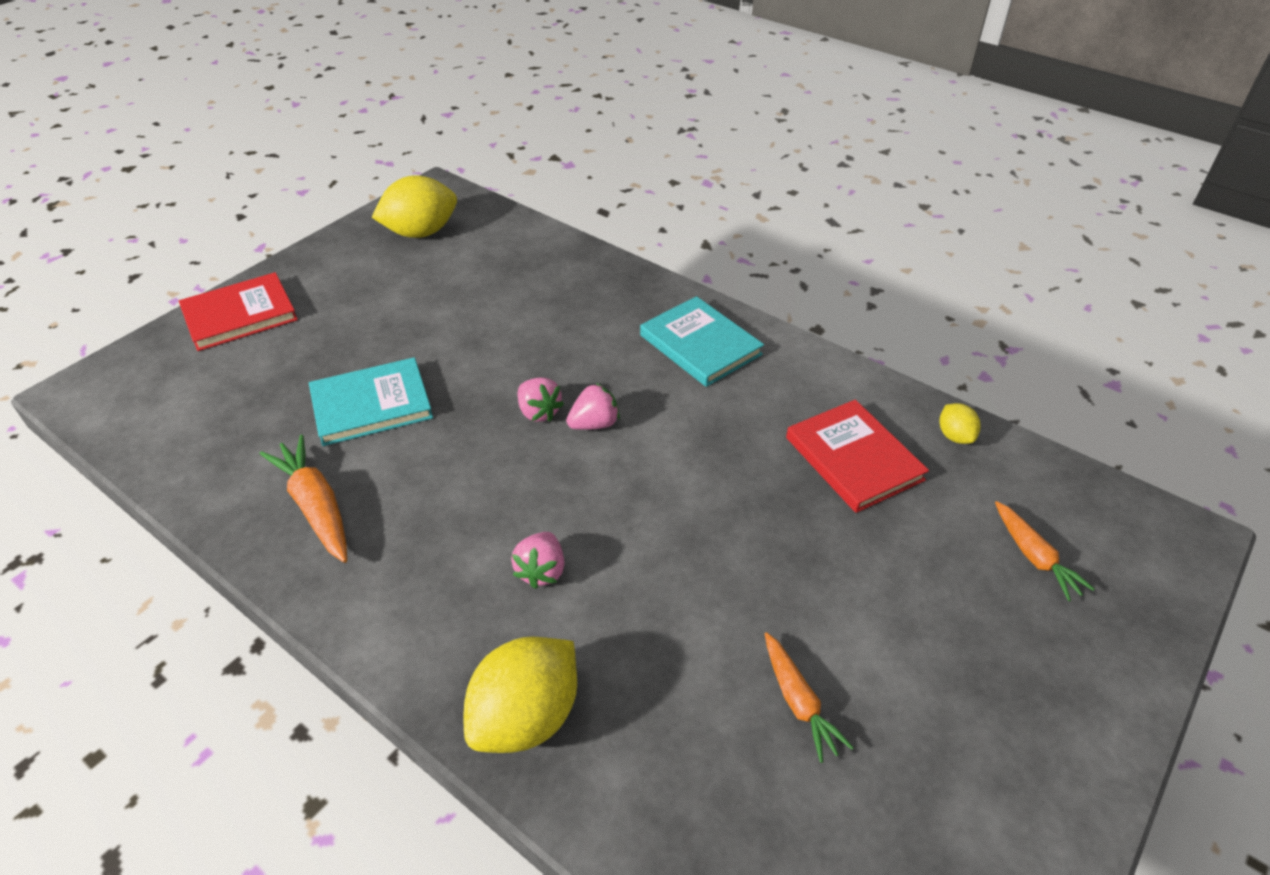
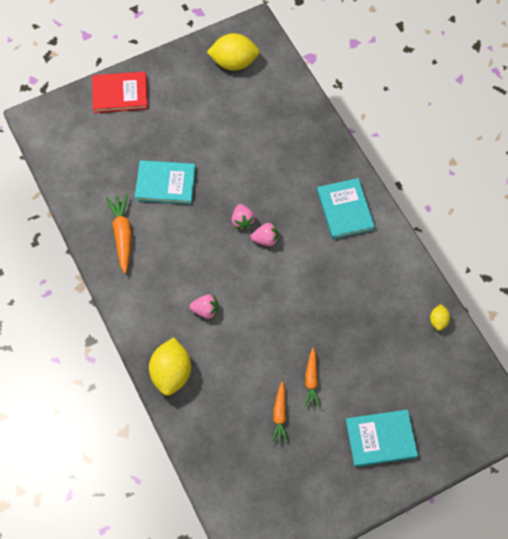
camera: 25 degrees right, 20 degrees up
yellow lemon [464,636,577,753] -> yellow lemon turned 60 degrees counterclockwise [149,337,191,396]
pink strawberry [511,532,564,589] -> pink strawberry turned 120 degrees counterclockwise [189,294,218,319]
red book [786,400,929,513] -> none
orange carrot [995,501,1094,601] -> orange carrot moved to [304,348,320,407]
none -> turquoise book [346,409,418,467]

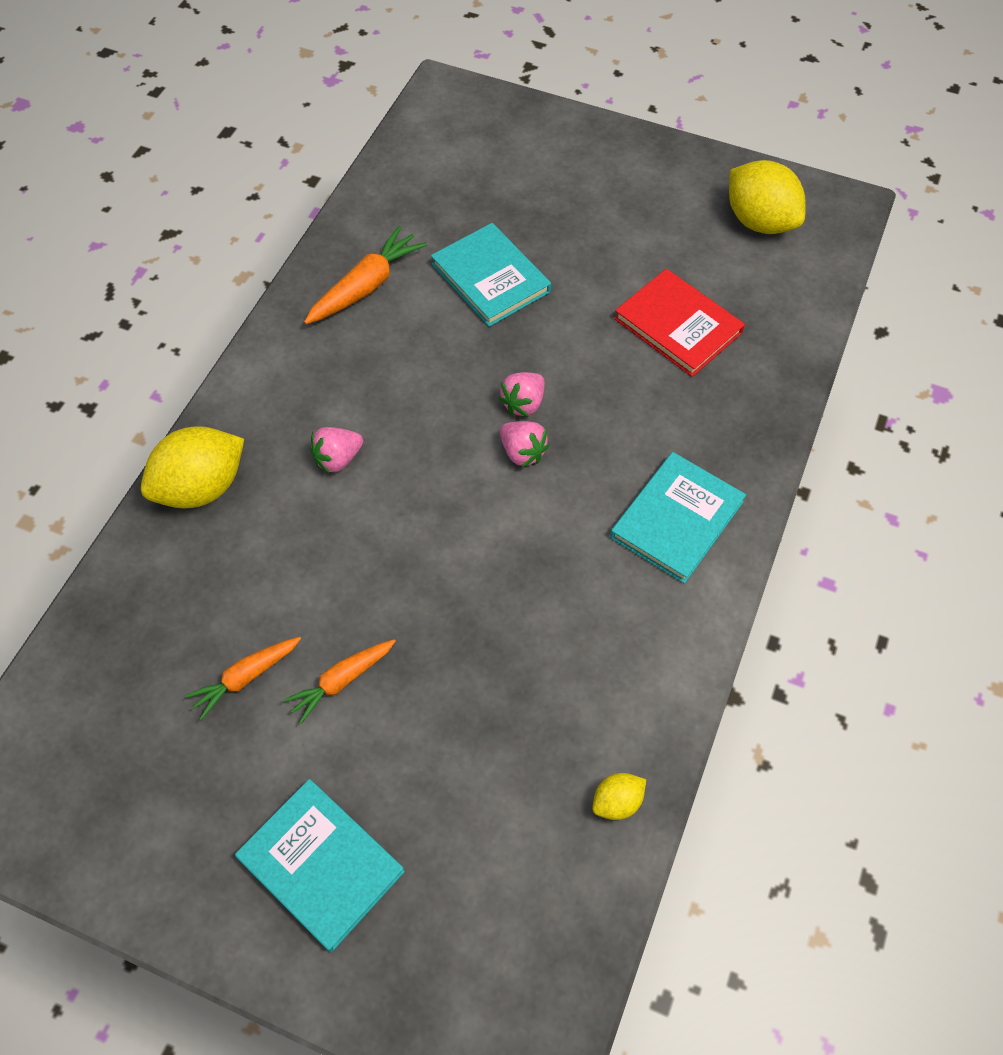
camera: 50 degrees right, 5 degrees down
red book [92,72,148,113] -> red book moved to [614,269,745,377]
pink strawberry [189,294,218,319] -> pink strawberry turned 90 degrees clockwise [310,427,363,474]

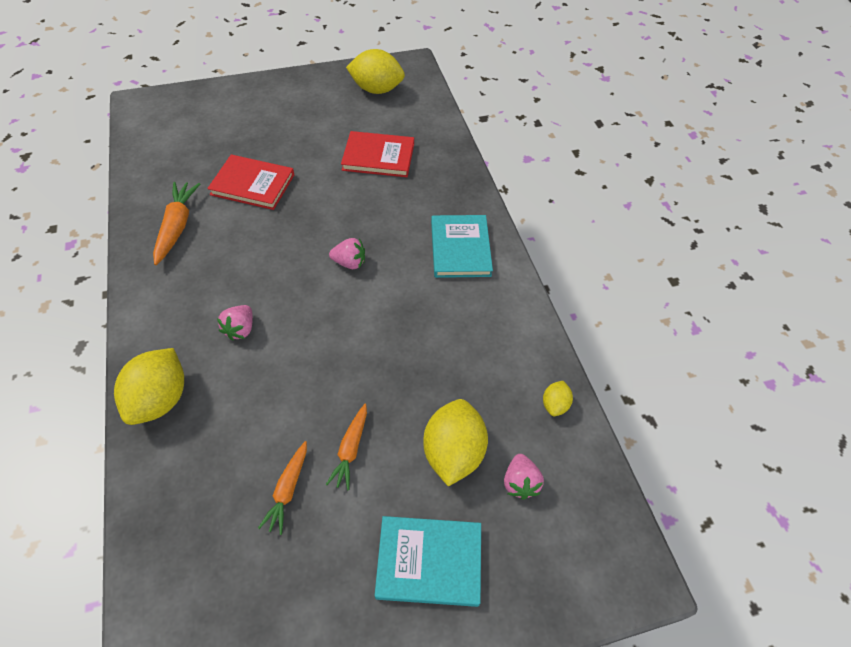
camera: 40 degrees left, 5 degrees down
turquoise book [431,223,551,327] -> red book [207,155,294,210]
pink strawberry [498,372,545,417] -> pink strawberry moved to [504,454,544,500]
none -> yellow lemon [423,399,488,486]

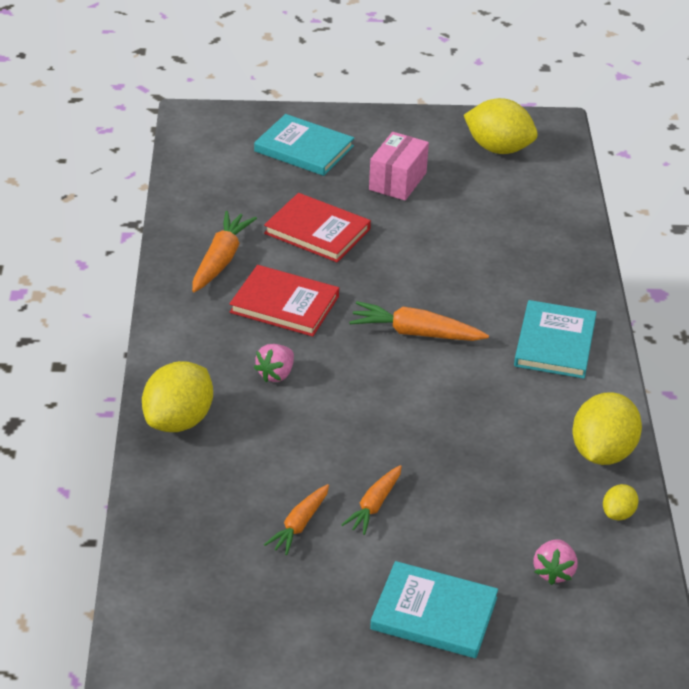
camera: 15 degrees right, 15 degrees down
pink strawberry [329,238,365,269] -> orange carrot [349,301,489,341]
red book [341,131,414,177] -> red book moved to [229,265,339,337]
yellow lemon [423,399,488,486] -> yellow lemon moved to [572,392,642,465]
none -> turquoise book [254,114,354,176]
none -> pink box [369,132,429,200]

